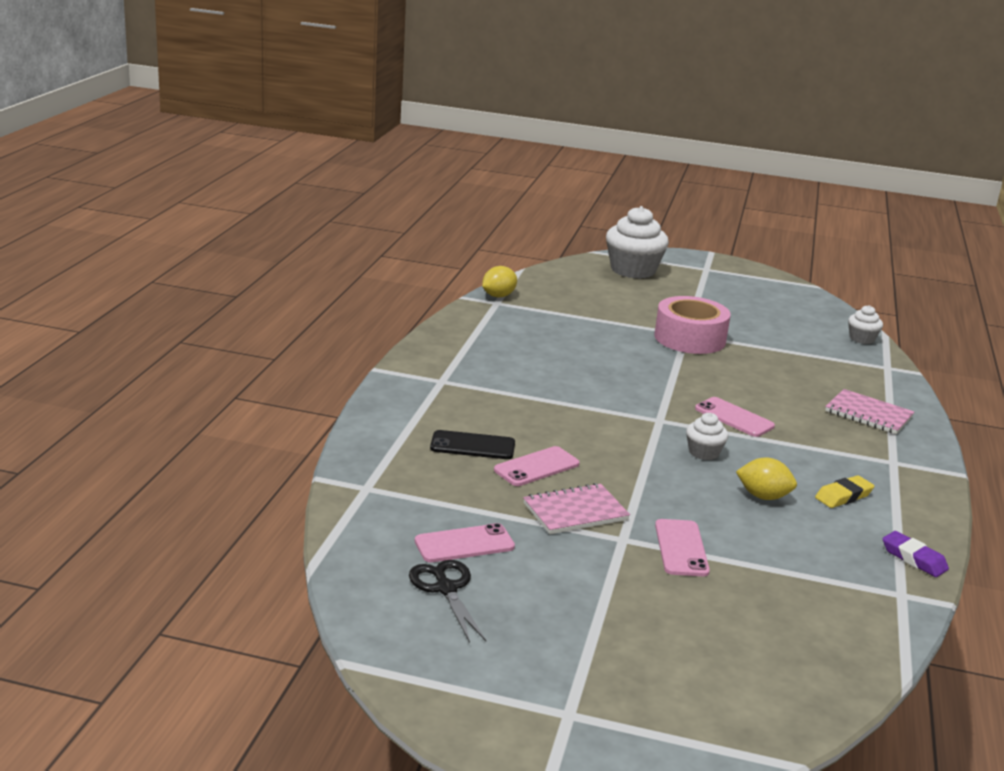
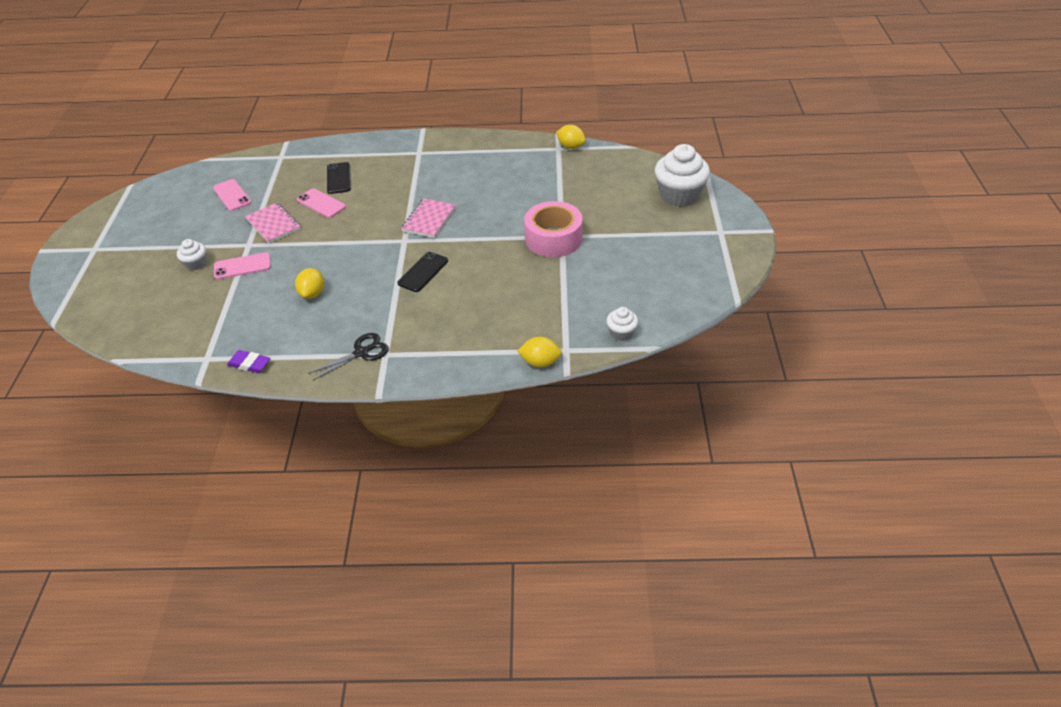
camera: 80 degrees right, 20 degrees up
black scissors [409,560,486,643] -> black scissors moved to [308,333,389,381]
white cupcake [686,413,728,460] -> white cupcake moved to [177,239,206,270]
pink phone [695,397,775,437] -> black phone [398,252,448,292]
yellow eraser [815,475,874,508] -> none
pink notebook [825,389,914,434] -> pink notebook moved to [401,198,456,238]
purple eraser [882,531,949,577] -> purple eraser turned 75 degrees clockwise [227,350,270,373]
none -> yellow lemon [517,337,562,368]

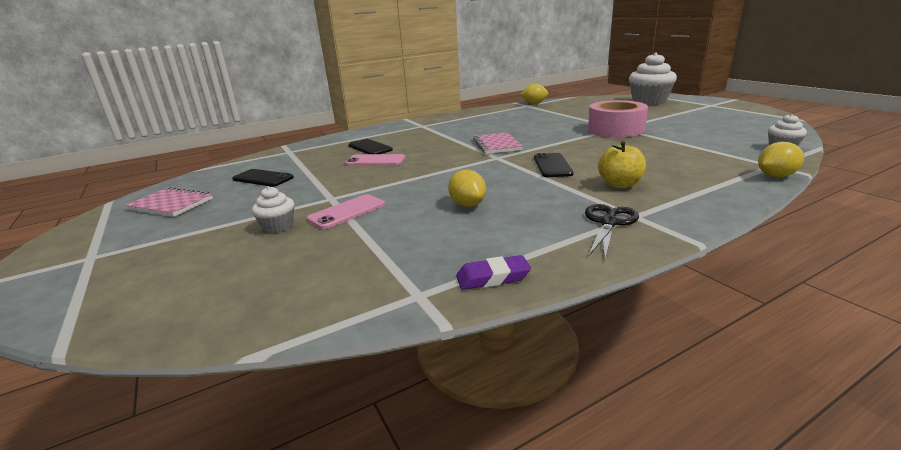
camera: 30 degrees left, 20 degrees down
pink phone [213,179,251,211] -> black phone [232,169,294,187]
pink notebook [245,203,301,243] -> pink notebook moved to [125,187,213,217]
none -> yellow apple [598,141,646,188]

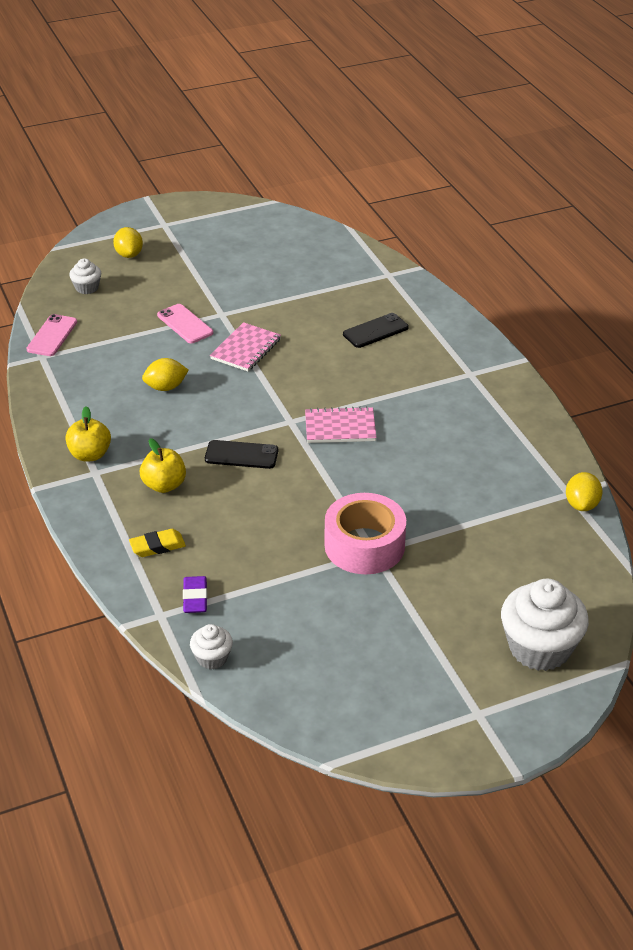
camera: 95 degrees right, 15 degrees up
pink notebook [125,187,213,217] -> pink notebook moved to [210,322,281,371]
black phone [232,169,294,187] -> none
white cupcake [252,186,295,233] -> white cupcake moved to [69,258,101,294]
pink phone [345,154,405,166] -> pink phone moved to [26,314,77,356]
purple eraser [456,255,531,290] -> purple eraser moved to [183,576,207,613]
black scissors [585,204,639,259] -> yellow apple [65,406,111,461]
yellow lemon [758,142,804,178] -> yellow lemon moved to [113,227,143,258]
none -> yellow eraser [129,529,186,557]

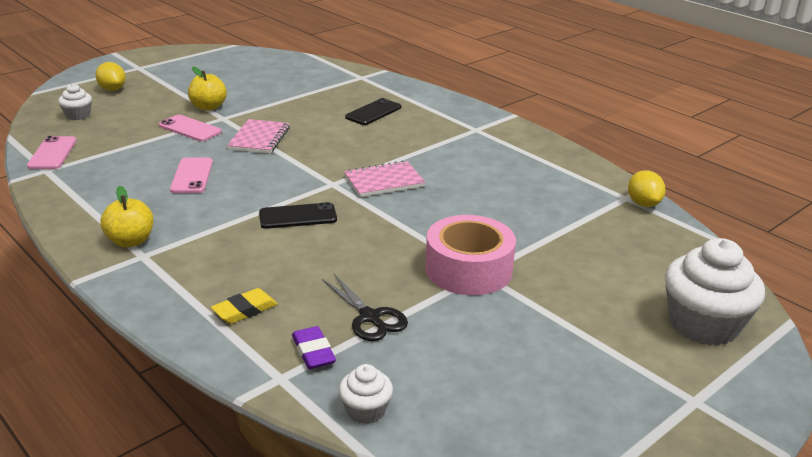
camera: 20 degrees left, 10 degrees down
yellow apple [140,438,186,493] -> yellow apple moved to [188,67,227,111]
yellow lemon [142,358,189,391] -> pink phone [170,158,213,193]
none -> black scissors [322,274,408,341]

